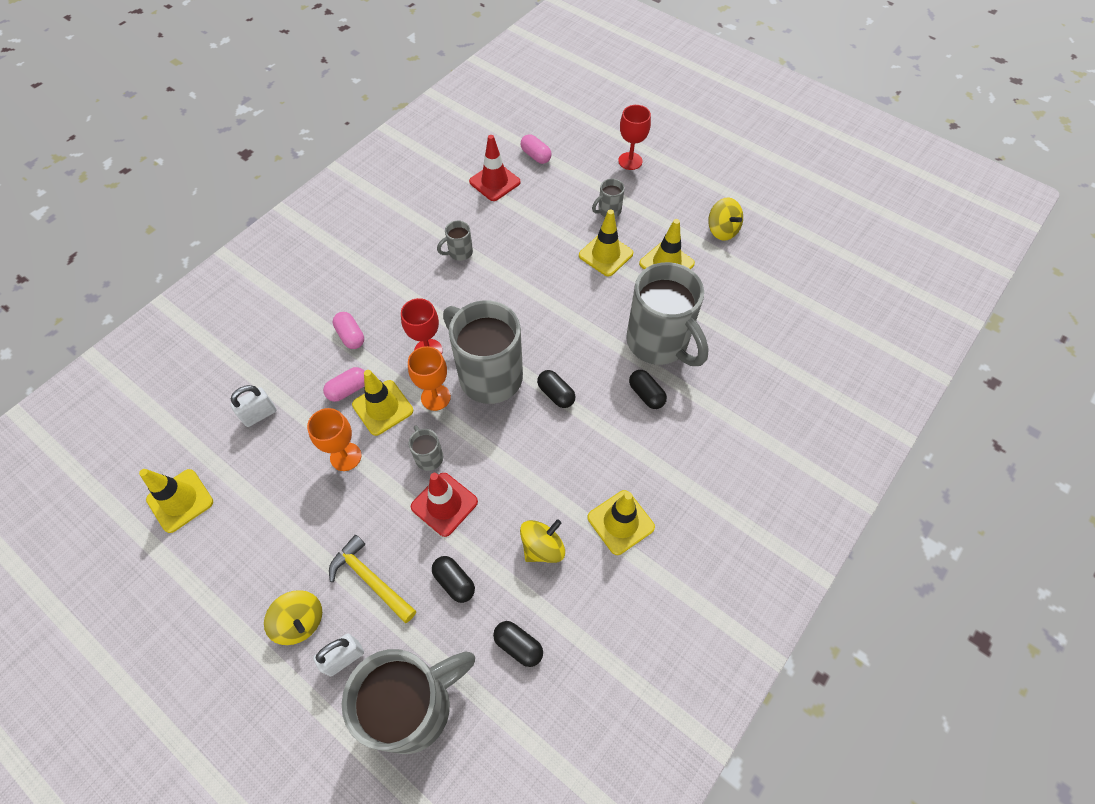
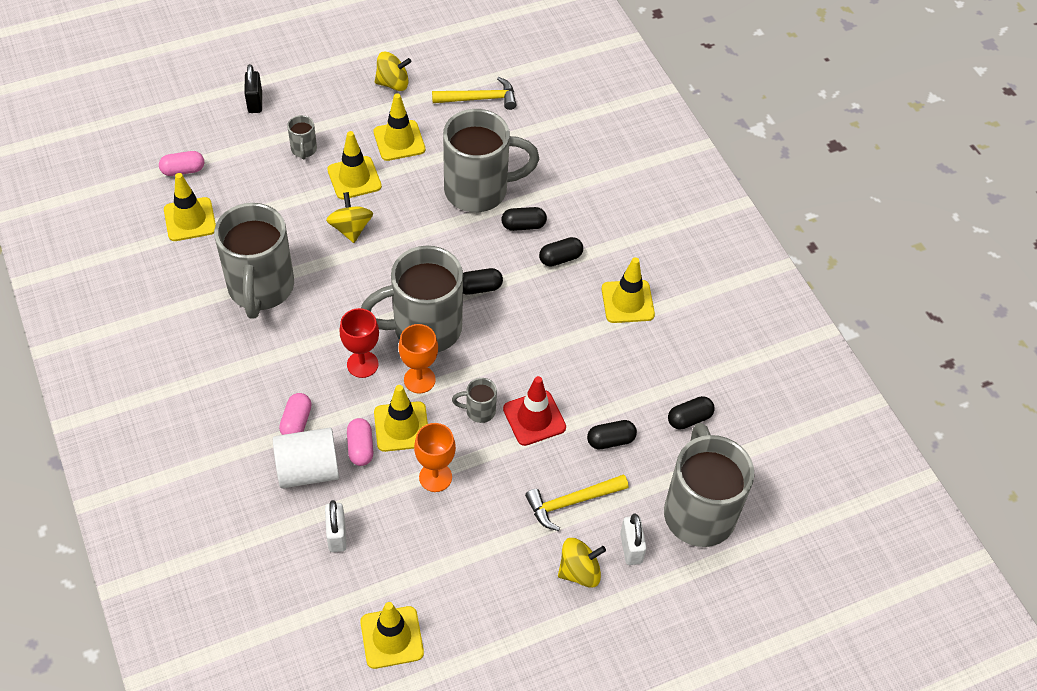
camera: 65 degrees left, 5 degrees down
pink capsule [333,312,364,349] -> pink capsule turned 75 degrees counterclockwise [279,393,312,435]
grey mug [437,221,473,261] -> grey mug [214,203,294,319], size x2.38
red traffic cone [469,135,521,201] -> yellow traffic cone [164,173,216,241]
yellow spinning top [520,519,565,563] -> yellow spinning top moved to [326,192,373,243]
red goblet [618,105,651,170] -> black padlock [244,64,262,113]
none -> white cylinder [273,428,339,488]
none -> yellow hammer [432,77,516,110]
none -> black capsule [539,237,583,267]

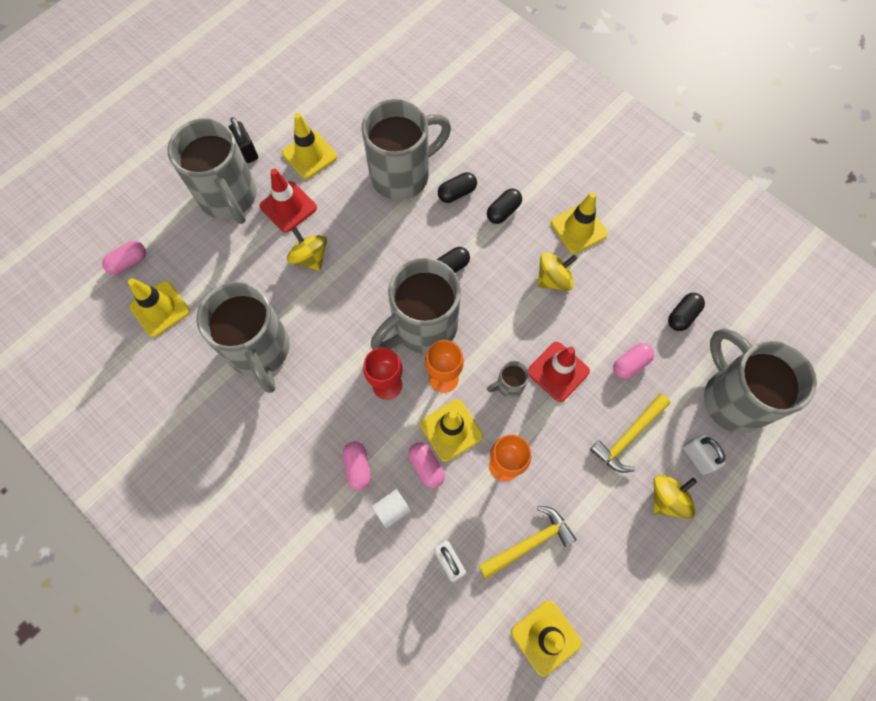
camera: 20 degrees left, 15 degrees up
black padlock [244,64,262,113] -> black padlock moved to [229,117,258,163]
white cylinder [273,428,339,488] -> white cylinder [372,489,411,528], size x0.53
grey mug [287,115,317,159] -> grey mug [167,118,257,224], size x2.38
yellow traffic cone [327,131,382,200] -> red traffic cone [260,169,317,233]
yellow spinning top [375,52,411,91] -> yellow spinning top moved to [537,253,577,291]
yellow hammer [432,77,516,110] -> yellow hammer moved to [478,506,577,579]
black capsule [587,420,637,449] -> pink capsule [613,343,654,380]

